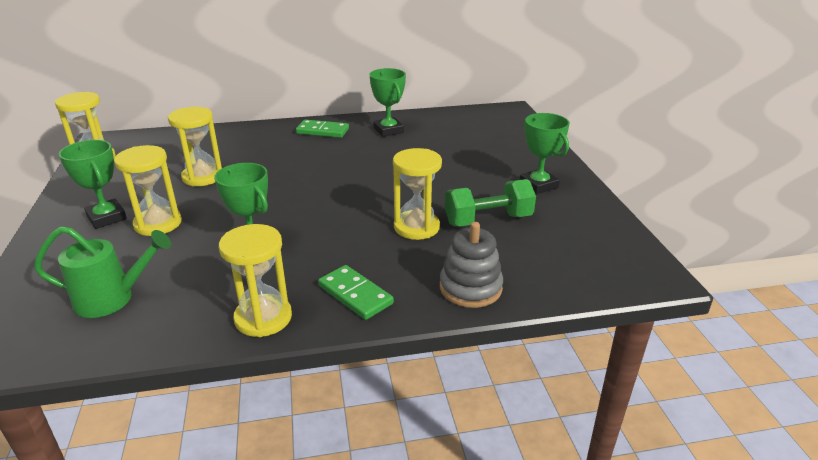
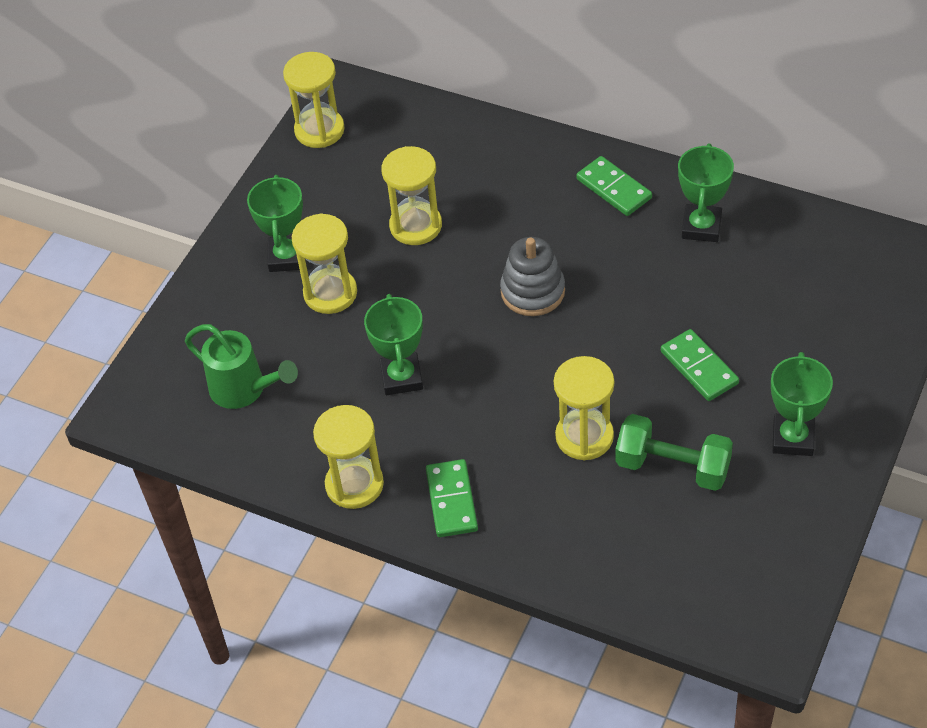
camera: 40 degrees right, 20 degrees up
grey stacking toy [440,222,503,308] -> grey stacking toy moved to [500,237,565,316]
none -> green domino [661,329,739,401]

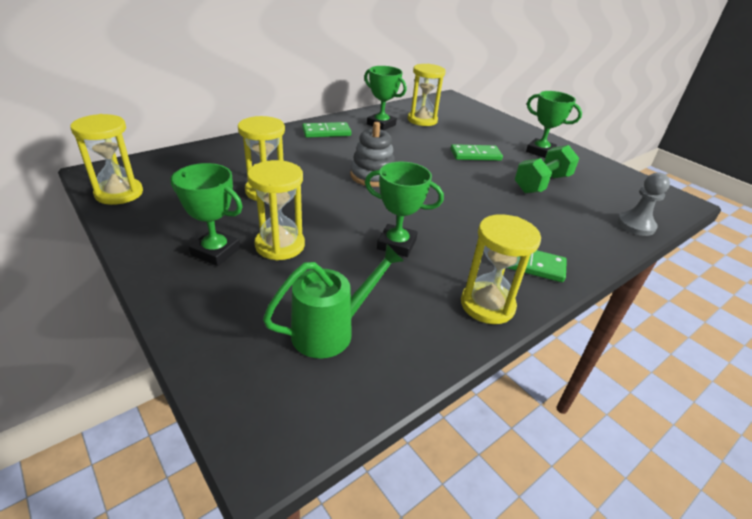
camera: 70 degrees left, 15 degrees down
yellow hourglass [554,356,614,460] -> yellow hourglass moved to [408,64,446,126]
none -> grey pawn [617,173,670,236]

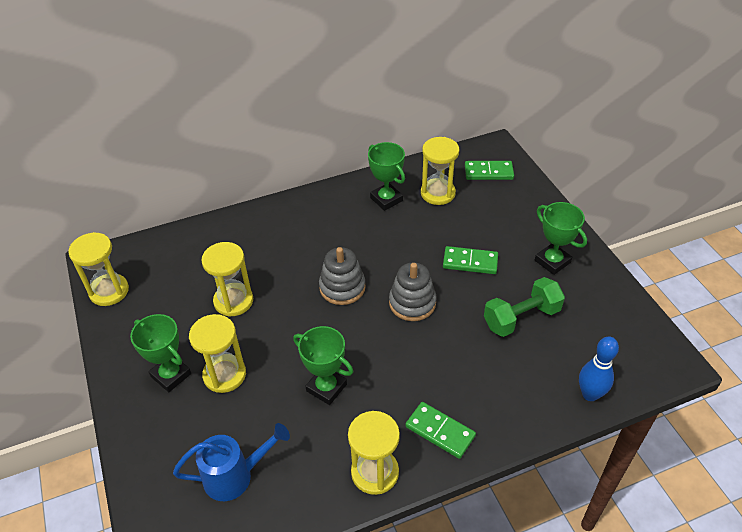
camera: 20 degrees right, 10 degrees up
green watering can [263,245,404,358] -> blue watering can [173,423,290,501]
green domino [302,122,351,138] -> green domino moved to [465,161,514,180]
grey pawn [617,173,670,236] -> blue bowling pin [579,336,619,401]
none -> grey stacking toy [389,263,436,321]

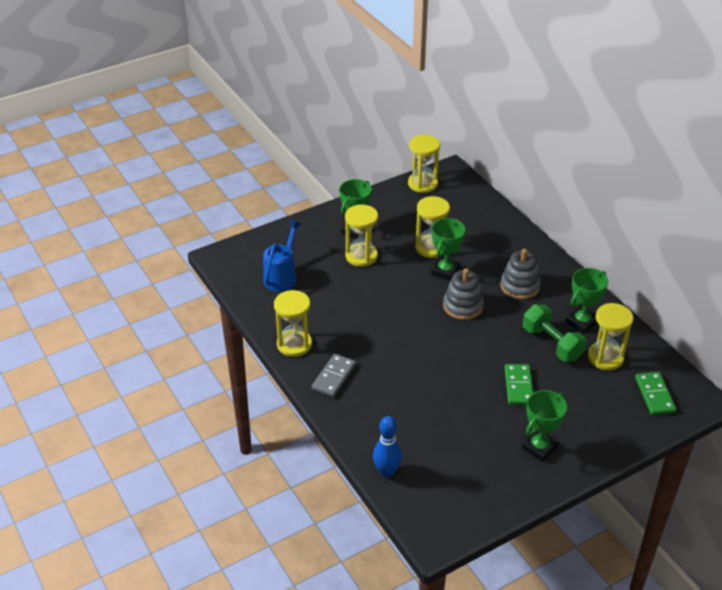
camera: 80 degrees right, 5 degrees down
blue watering can [173,423,290,501] -> blue watering can turned 135 degrees counterclockwise [263,220,301,292]
green trophy [293,326,353,405] -> green trophy moved to [431,218,465,280]
grey stacking toy [389,263,436,321] -> grey stacking toy moved to [500,249,541,299]
green domino [406,402,476,459] -> grey domino [312,354,356,397]
green dumbbell [484,277,565,337] -> green dumbbell moved to [523,304,587,362]

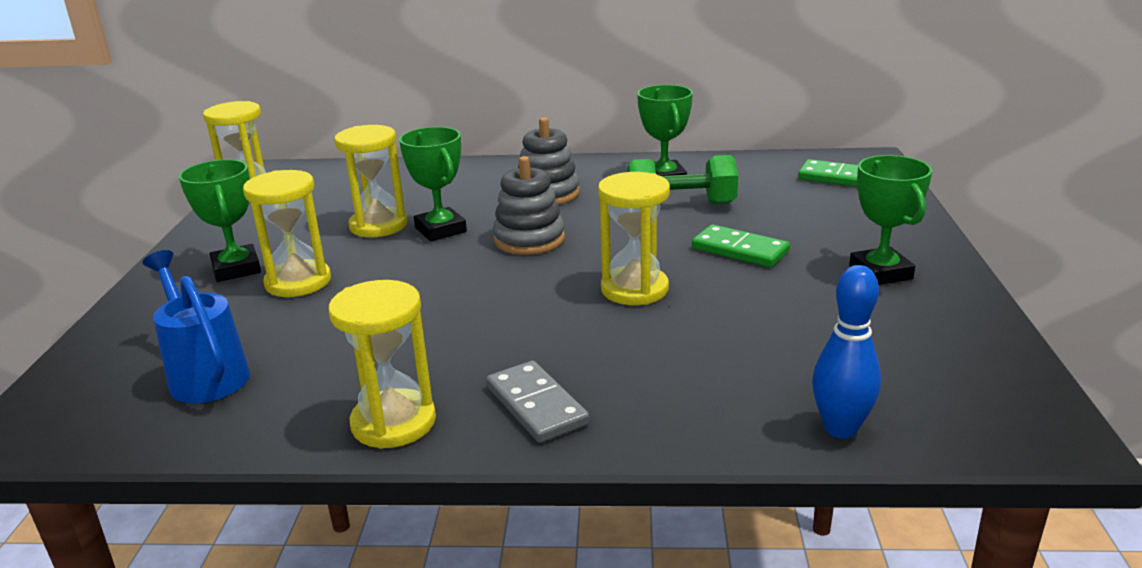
camera: 55 degrees left, 15 degrees down
yellow hourglass [588,303,633,370] -> yellow hourglass moved to [598,172,670,305]

